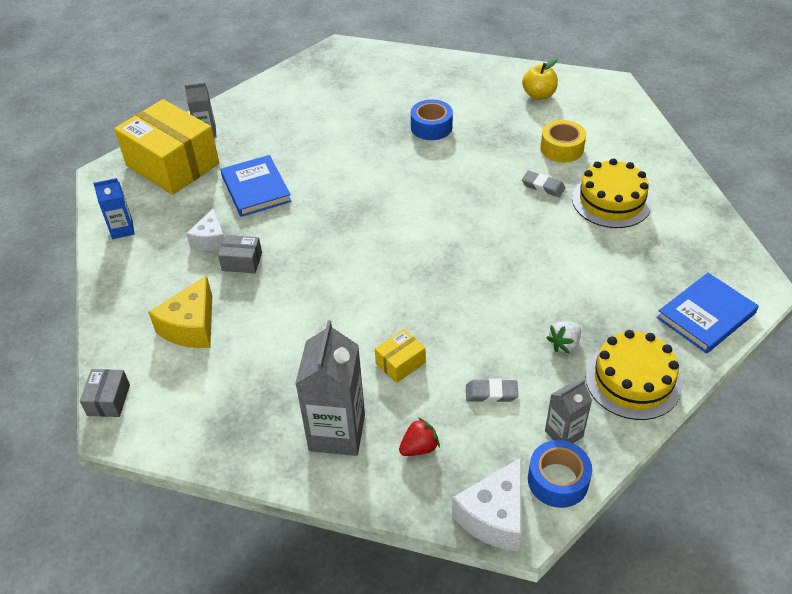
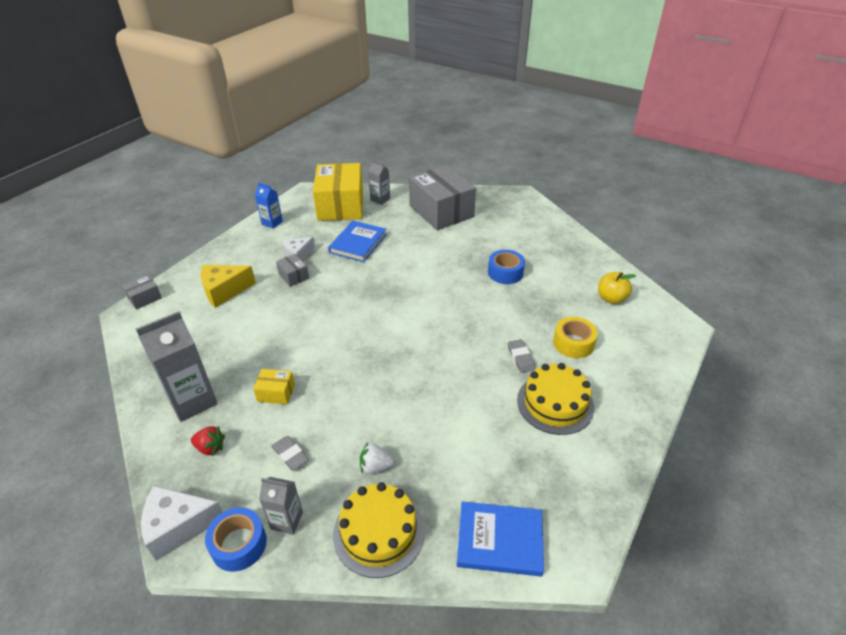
camera: 45 degrees right, 5 degrees down
none -> grey box [409,165,476,230]

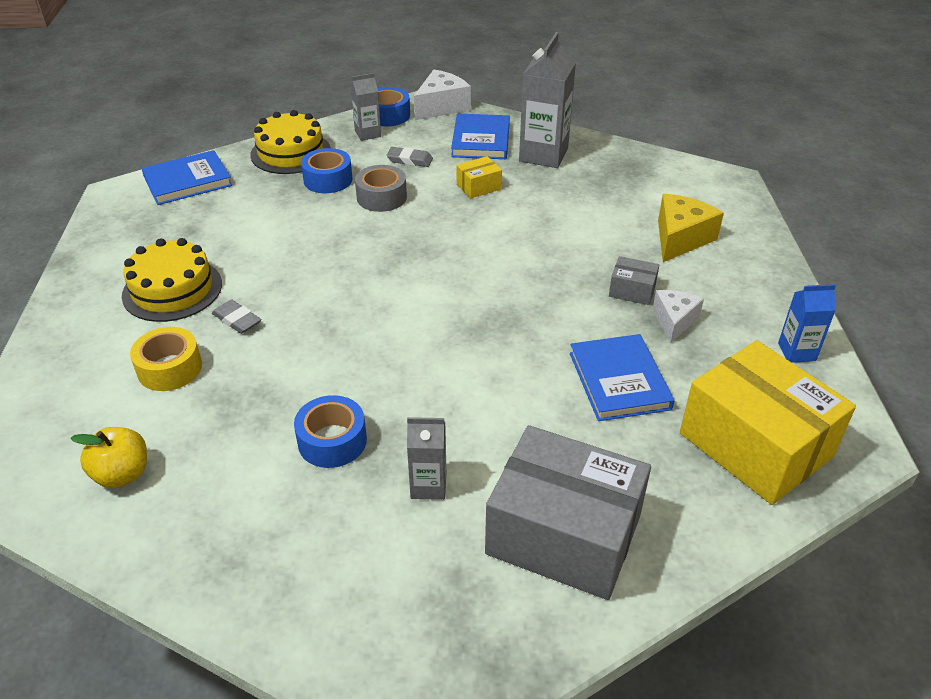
camera: 145 degrees right, 0 degrees up
grey box [122,275,162,310] -> none
red strawberry [191,426,225,456] -> blue book [451,114,510,159]
white strawberry [360,443,394,474] -> blue tape [301,148,353,193]
grey carton [368,160,390,205] -> grey carton moved to [407,417,446,500]
none -> grey tape [355,165,407,212]

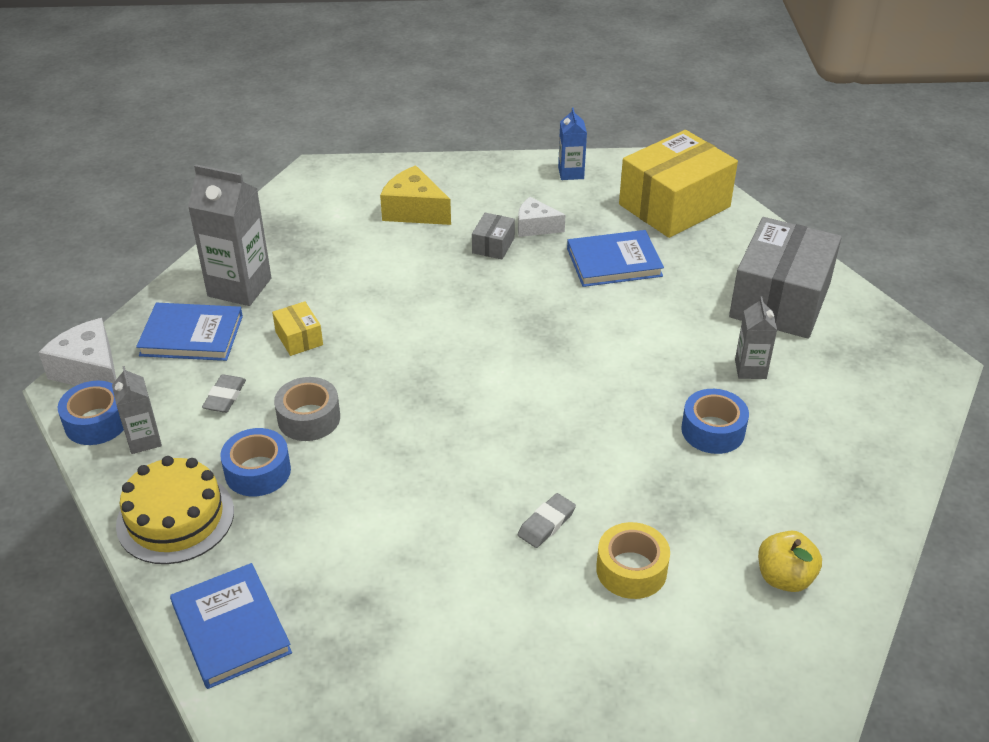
camera: 90 degrees left, 0 degrees up
yellow cake [122,238,222,322] -> none

